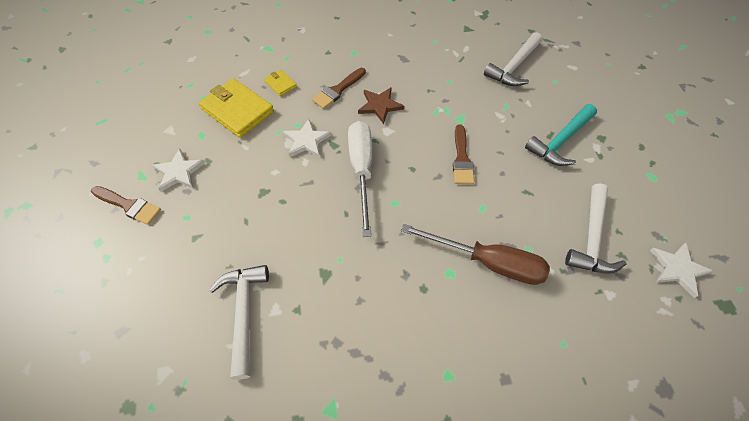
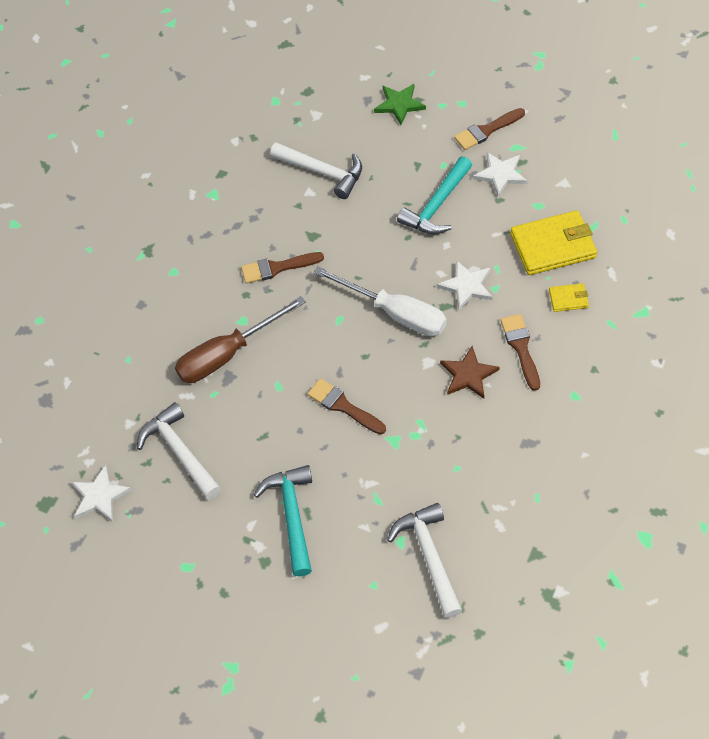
camera: 130 degrees right, 0 degrees up
none -> brown brush [241,252,324,284]
none -> green star [374,84,426,125]
none -> turquoise hammer [397,156,472,234]

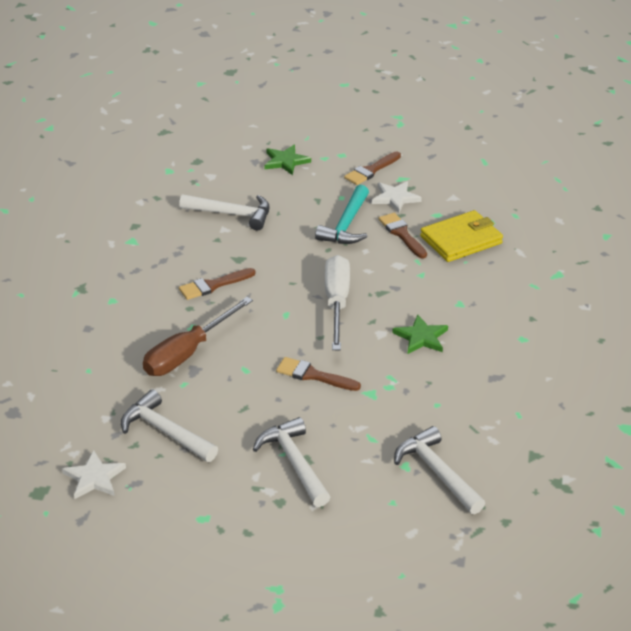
camera: 20 degrees left, 20 degrees down
turquoise hammer [254,465,312,576] -> white hammer [253,417,330,507]
white screwdriver [314,266,447,336] -> white screwdriver turned 105 degrees counterclockwise [325,255,350,350]
white star [437,260,492,310] -> none
brown star [440,346,500,399] -> green star [392,314,448,354]
brown brush [500,314,540,391] -> brown brush moved to [379,213,427,259]
yellow wallet [549,283,589,312] -> none

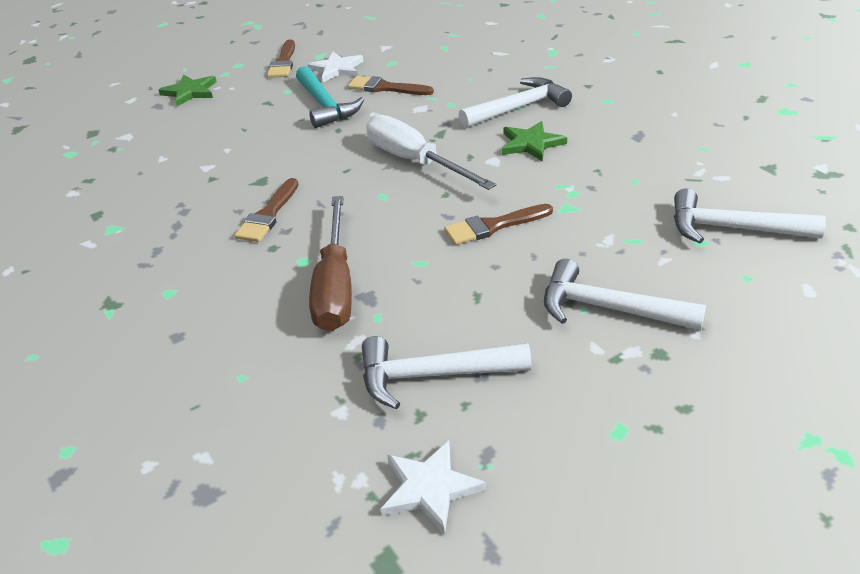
camera: 40 degrees left, 0 degrees up
white hammer [179,194,270,230] -> white hammer moved to [459,77,572,128]
yellow wallet [420,210,503,262] -> none

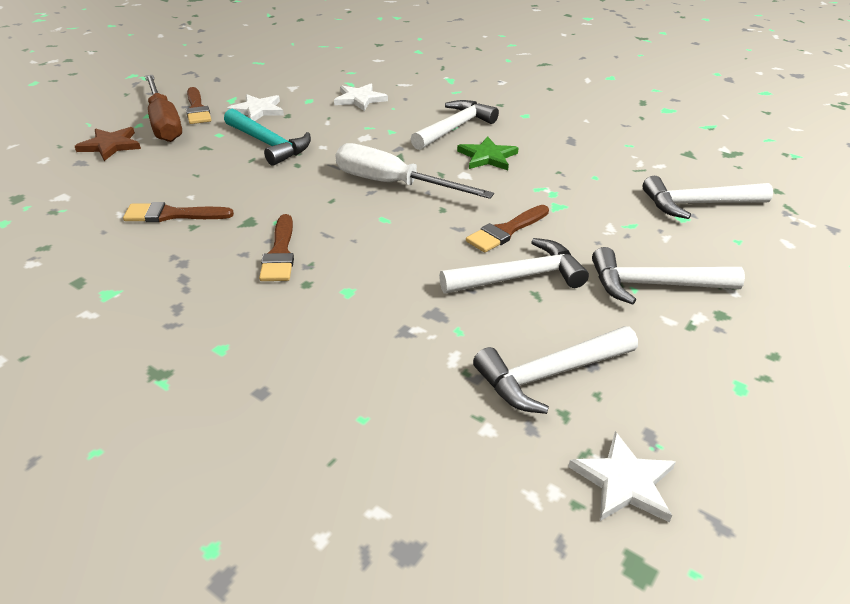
camera: 25 degrees left, 0 degrees up
green star [159,74,217,106] -> brown star [75,127,141,161]
brown screwdriver [309,196,352,332] -> brown screwdriver moved to [145,75,182,142]
brown brush [348,76,434,95] -> brown brush moved to [123,202,234,222]
none -> white star [334,84,388,111]
none -> white hammer [439,238,589,294]

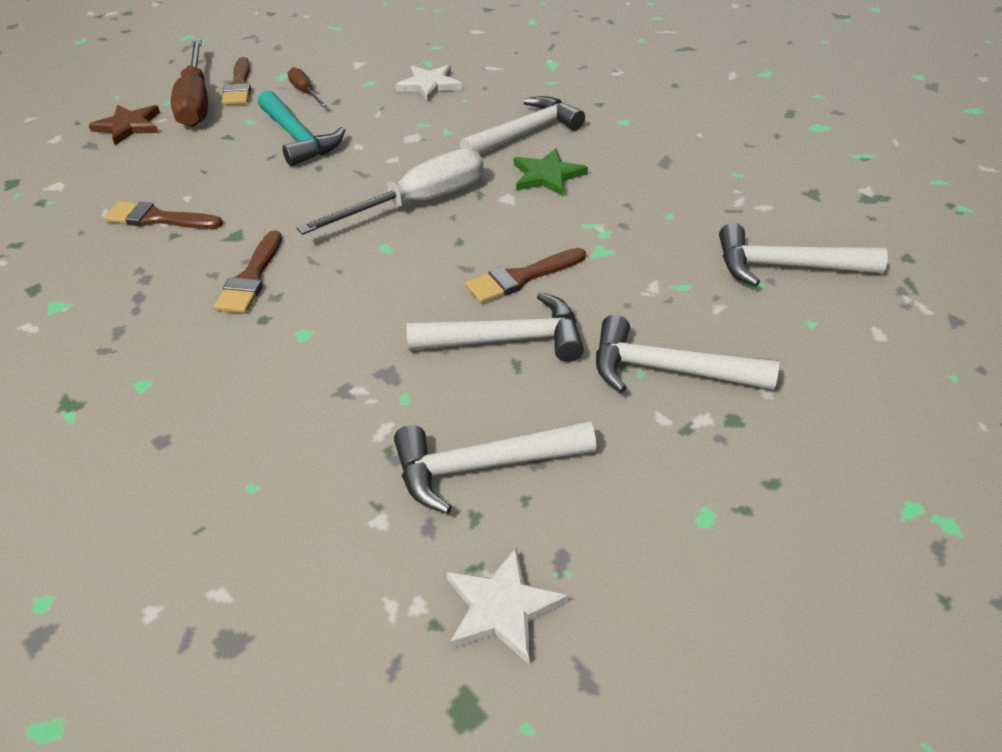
camera: 15 degrees right, 5 degrees up
white star [227,94,284,121] -> brown screwdriver [288,67,327,107]
white screwdriver [336,143,494,199] -> white screwdriver turned 105 degrees clockwise [297,148,484,235]

